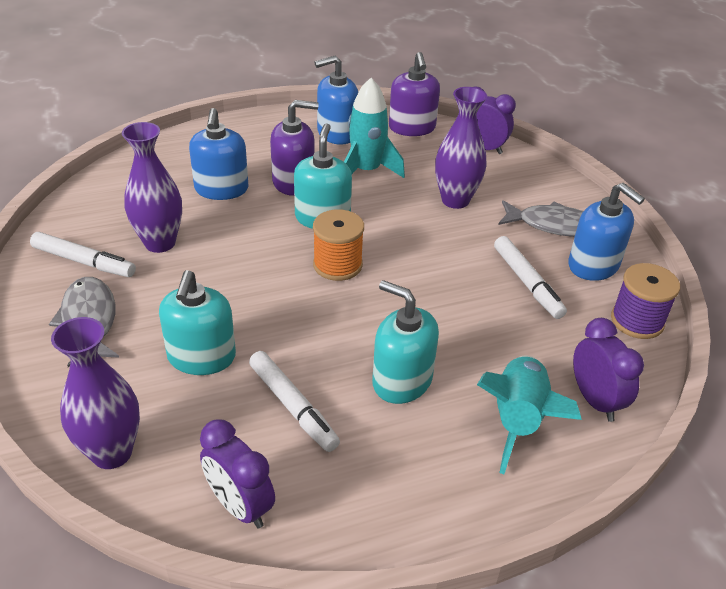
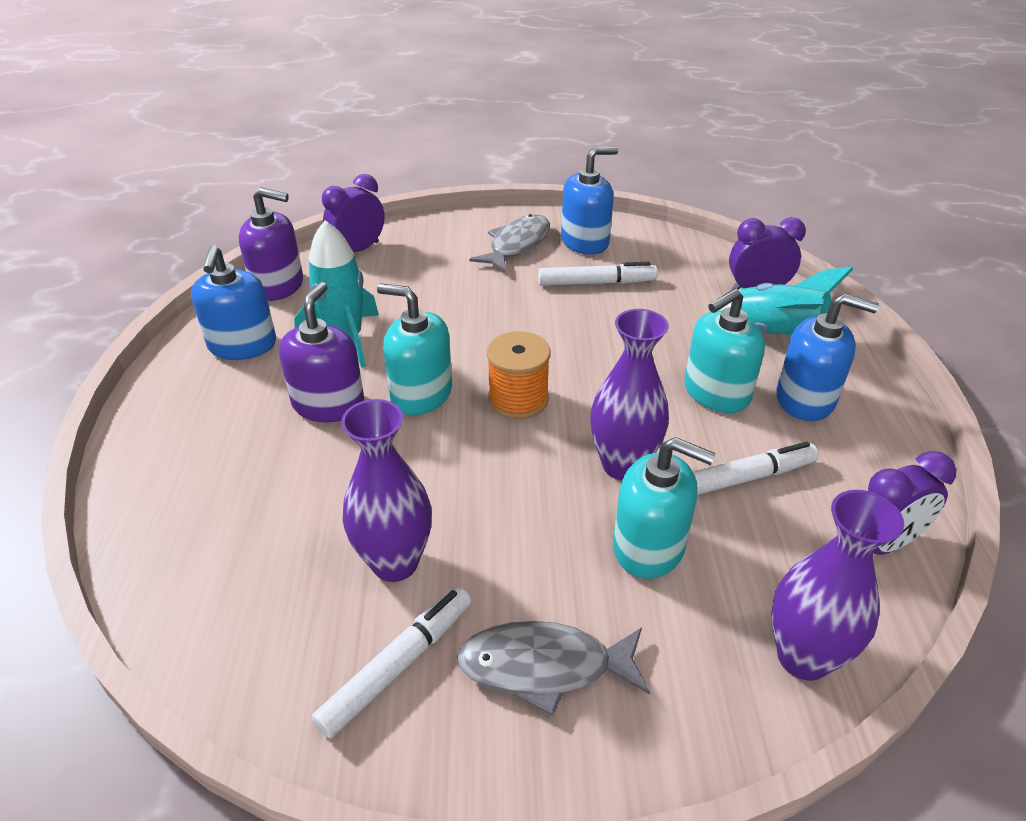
camera: 70 degrees left, 0 degrees up
blue soap dispenser [189,108,249,200] -> blue soap dispenser moved to [776,293,879,421]
purple vase [435,87,487,209] -> purple vase moved to [590,309,669,480]
purple spool [611,263,680,339] -> none

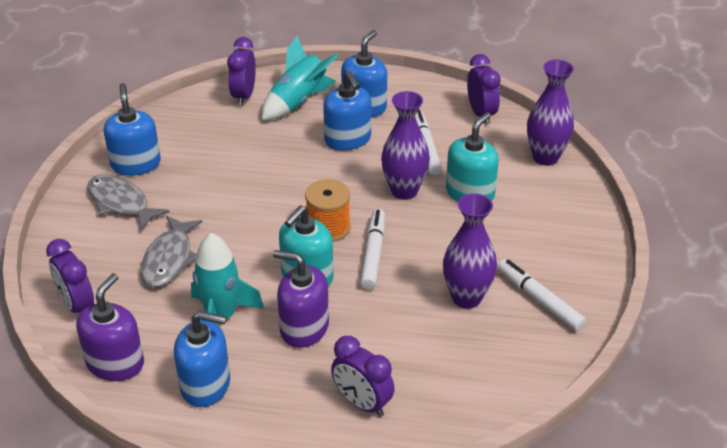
camera: 80 degrees left, 0 degrees up
grey fish [457,621,650,716] -> grey fish moved to [140,216,202,287]
white marker [538,262,658,286] -> white marker moved to [360,209,385,290]
turquoise soap dispenser [684,288,765,413] -> blue soap dispenser [323,71,371,150]
none -> purple clock [331,336,394,417]

